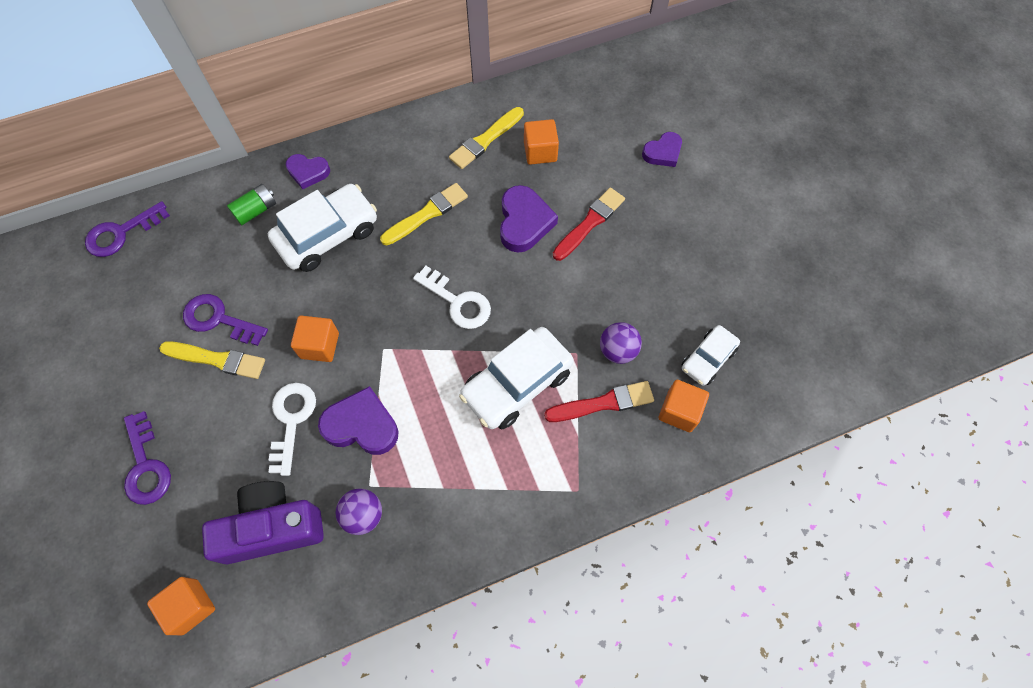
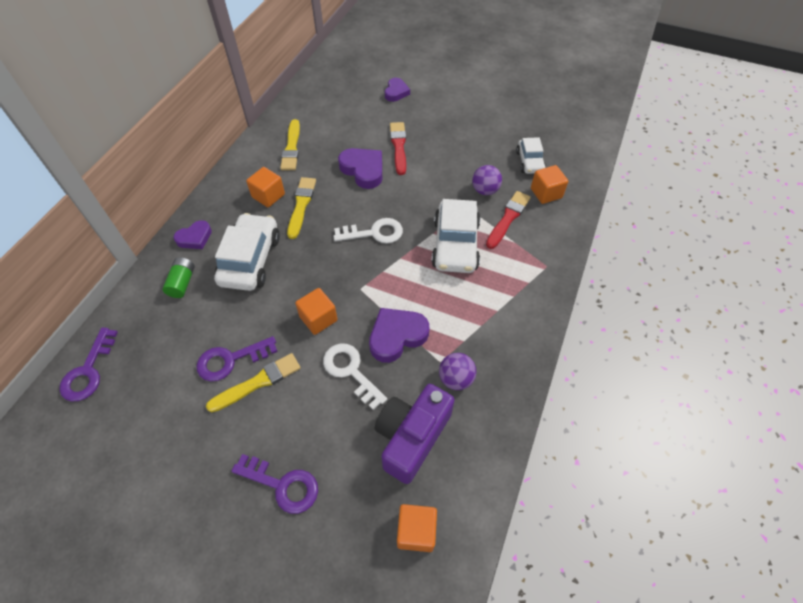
camera: 45 degrees left, 10 degrees down
orange cube [524,119,559,165] -> orange cube moved to [246,167,285,207]

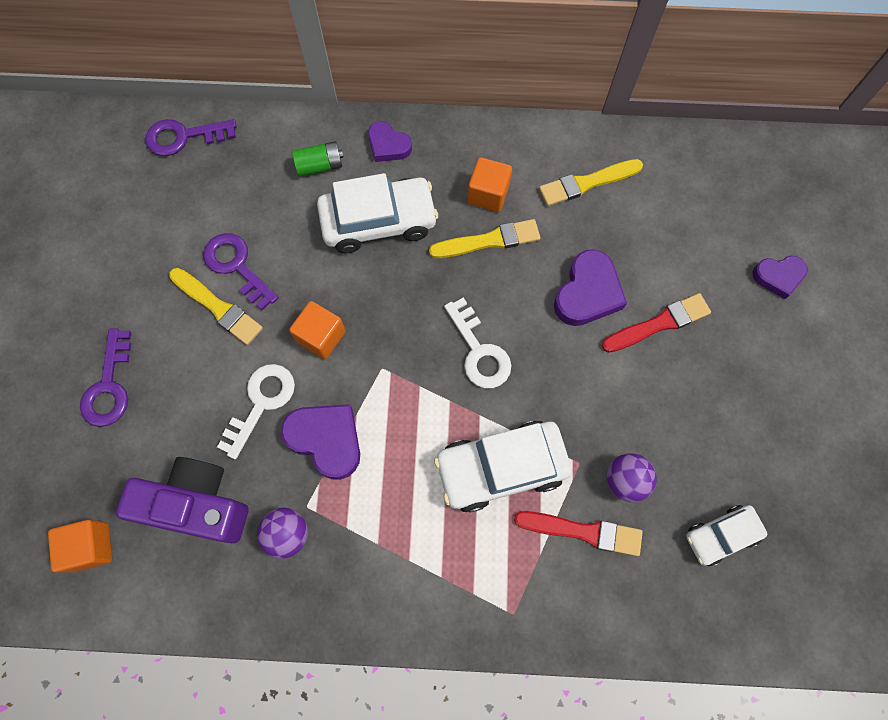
camera: 70 degrees right, 15 degrees up
orange cube [531,165,568,204] -> none

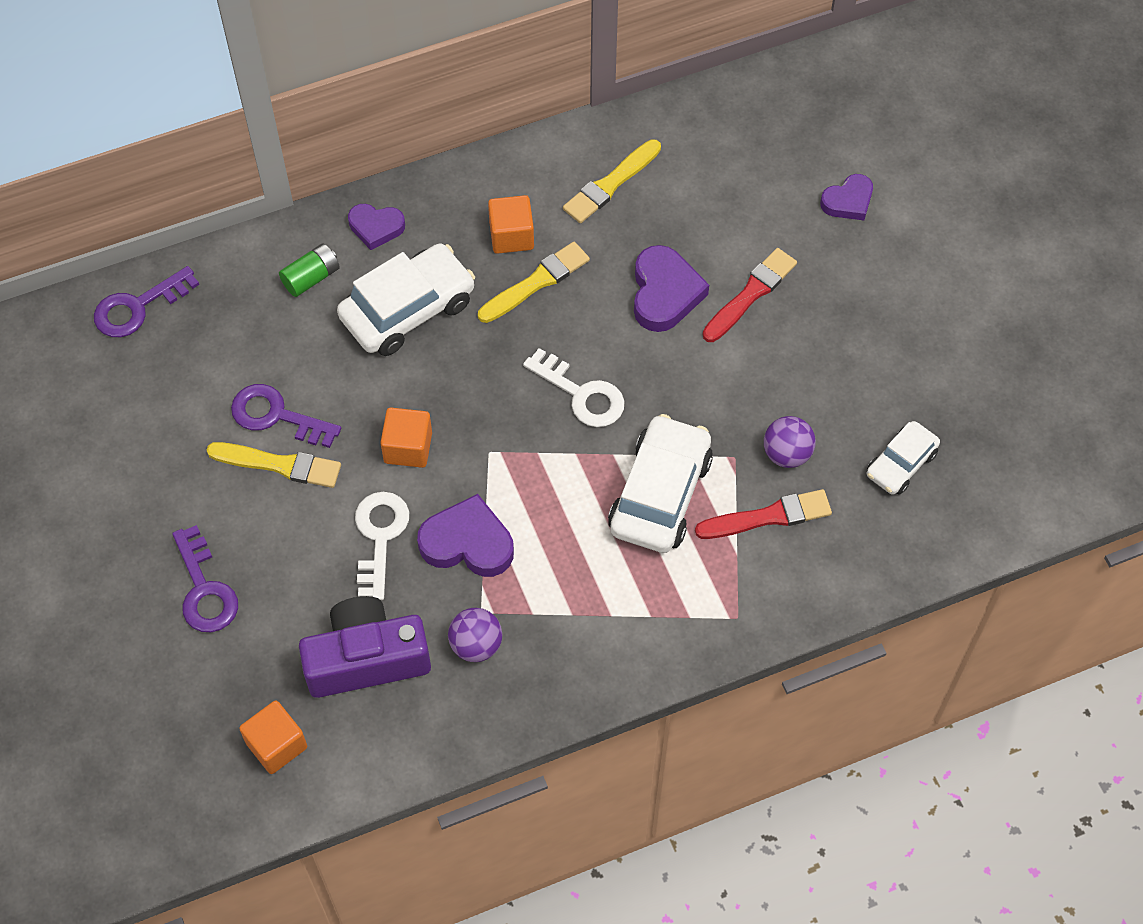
camera: 25 degrees left, 10 degrees down
white car [434,421,572,513] -> white car turned 150 degrees clockwise [608,414,713,553]

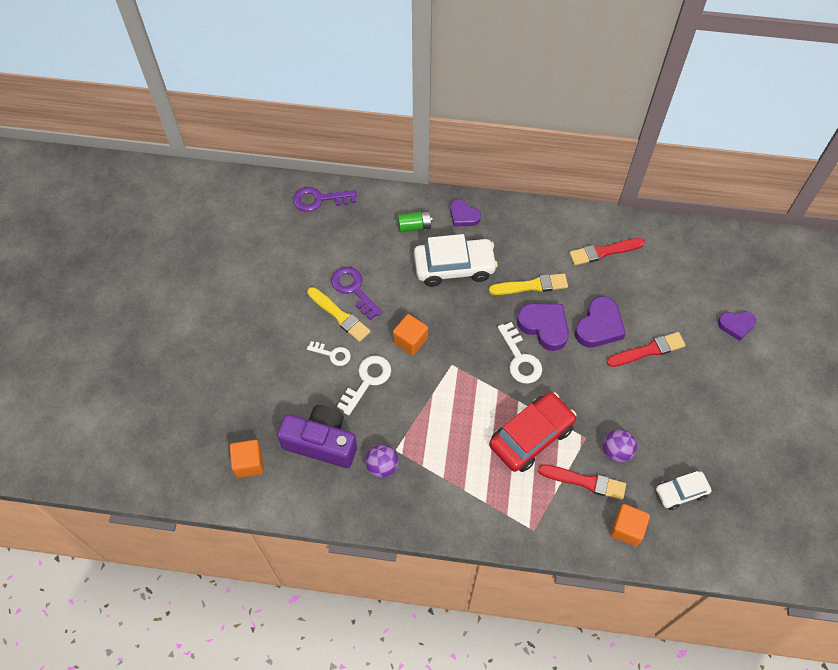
camera: 30 degrees right, 0 degrees up
purple key [172,525,238,632] -> none
purple heart [417,494,514,577] -> purple heart moved to [517,303,569,351]
orange cube [488,195,534,254] -> orange cube moved to [610,504,650,547]
yellow brush [563,139,661,223] -> red brush [569,238,645,265]
white car [608,414,713,553] -> red car [489,392,577,472]
none -> white key [307,341,351,366]

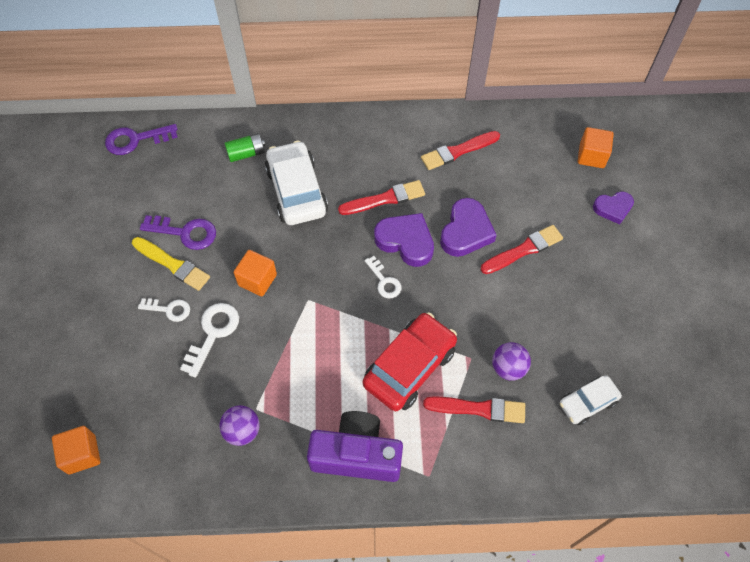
camera: 10 degrees left, 0 degrees up
purple camera [277,405,357,468] -> purple camera moved to [307,411,403,482]
purple key [331,267,382,320] -> purple key turned 150 degrees clockwise [140,215,216,250]
white car [414,234,498,287] -> white car turned 90 degrees counterclockwise [265,140,328,225]
purple heart [450,199,481,227] -> none
yellow brush [489,273,568,295] -> red brush [338,180,425,215]
white key [498,322,542,384] -> white key [365,256,402,298], size x0.65
orange cube [610,504,650,547] -> orange cube moved to [578,127,614,168]

